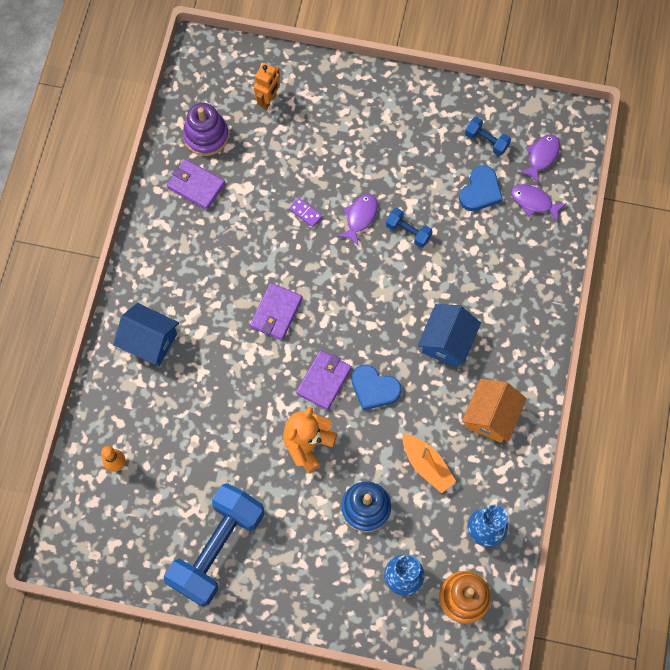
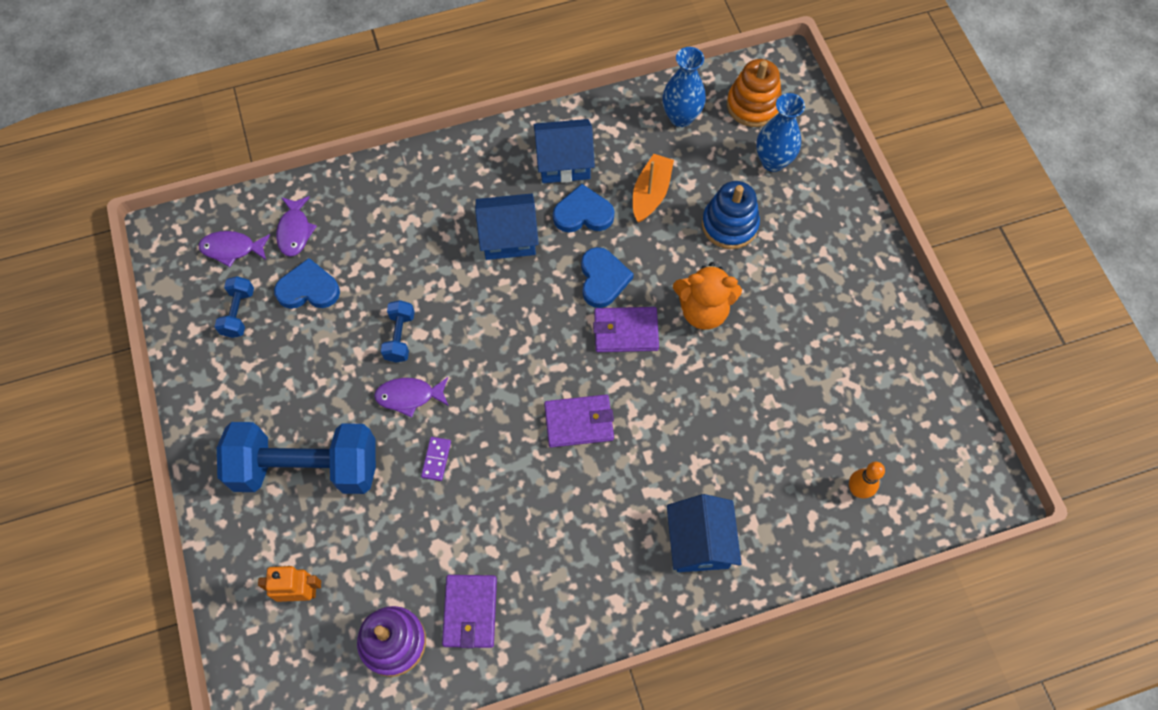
camera: 120 degrees left, 5 degrees down
blue dumbbell [164,483,264,607] -> blue dumbbell moved to [217,422,376,494]
orange house [462,379,527,443] -> blue house [533,119,595,183]
none -> blue heart [553,184,614,233]

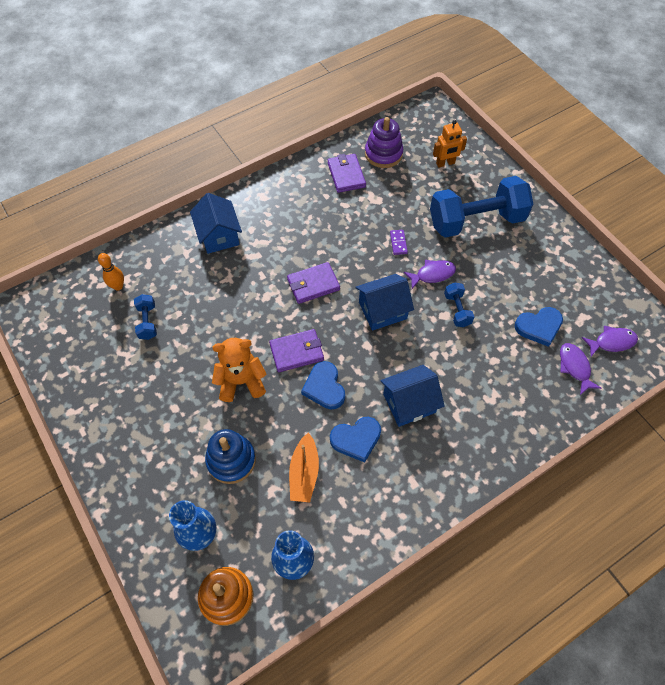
camera: 165 degrees right, 5 degrees down
blue dumbbell [215,276,254,338] -> blue dumbbell moved to [134,294,157,340]
blue house [533,119,595,183] -> blue house moved to [355,274,414,331]

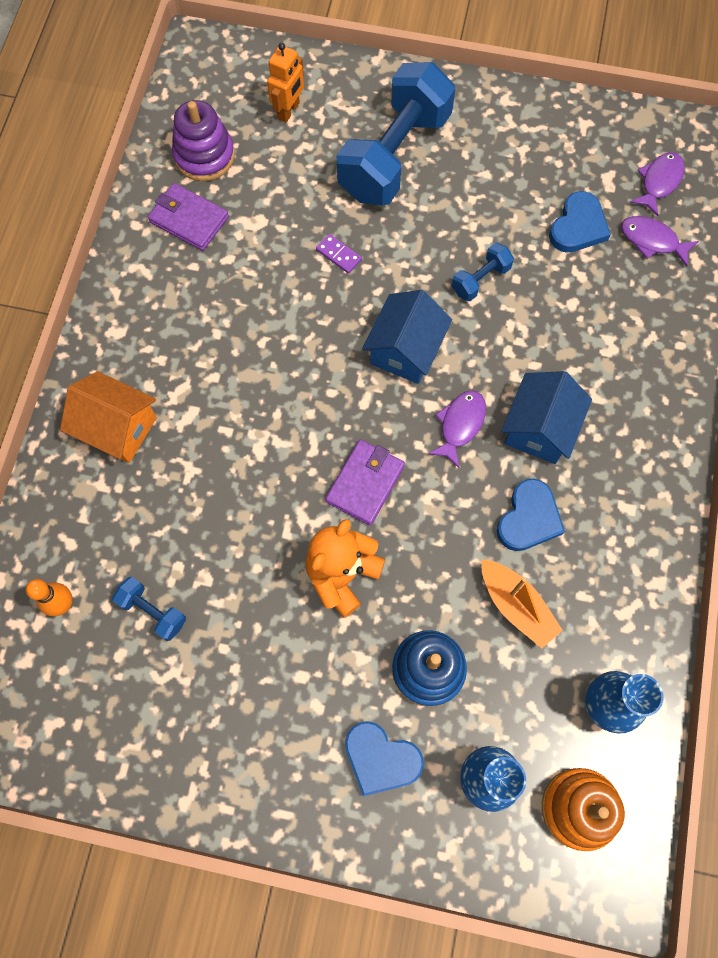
camera: 45 degrees left, 10 degrees up
blue house [190,193,242,254] -> orange house [60,371,157,463]
purple wallet [287,262,340,304] -> none
blue heart [301,361,345,410] -> blue heart moved to [345,721,424,796]
purple fish [404,260,456,289] -> purple fish moved to [428,390,486,468]
blue dumbbell [444,282,474,327] -> blue dumbbell turned 75 degrees counterclockwise [452,243,514,301]

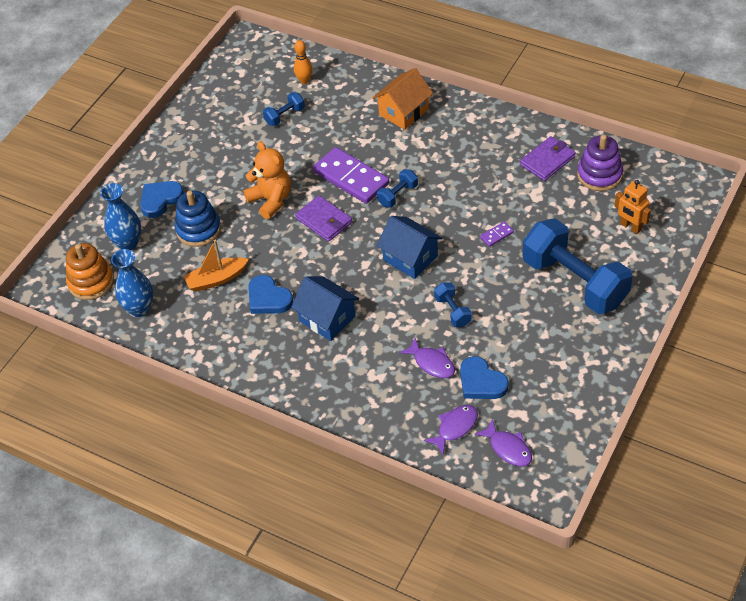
camera: 110 degrees right, 20 degrees down
purple fish [428,390,486,468] -> purple fish moved to [399,338,455,378]
none -> purple domino [313,147,389,204]
none -> blue dumbbell [377,169,418,208]

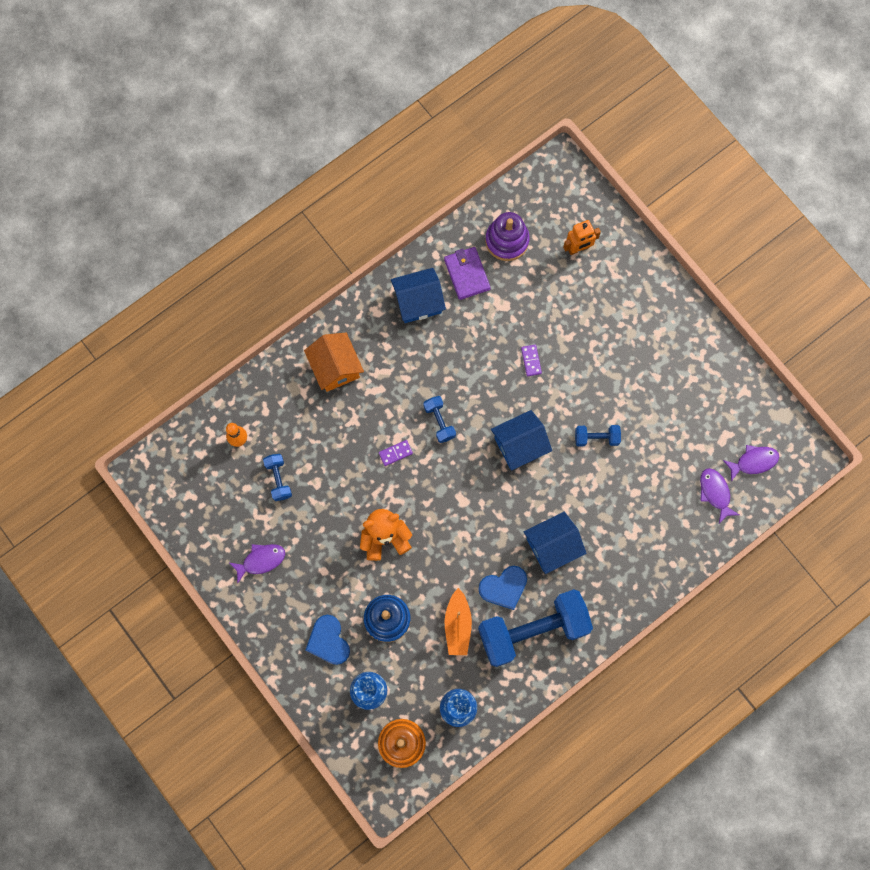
camera: 70 degrees left, 25 degrees up
purple wallet [295,195,352,242] -> none
purple domino [313,147,389,204] -> purple domino [379,440,413,466], size x0.42
purple fish [399,338,455,378] -> purple fish moved to [230,544,285,584]
blue heart [460,356,509,399] -> none
blue dumbbell [523,218,633,314] -> blue dumbbell moved to [478,589,593,667]
none -> blue house [391,268,446,323]

